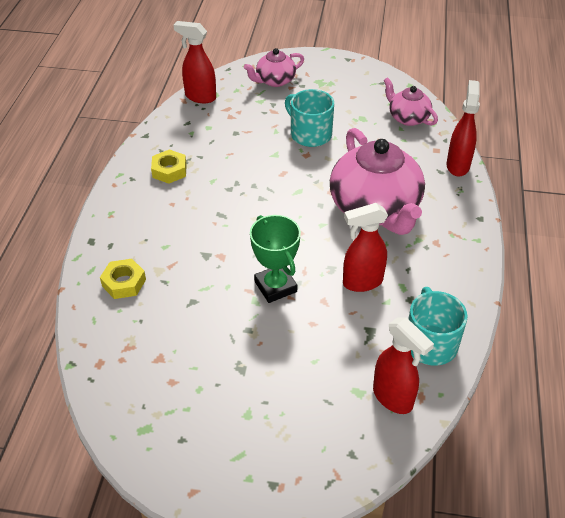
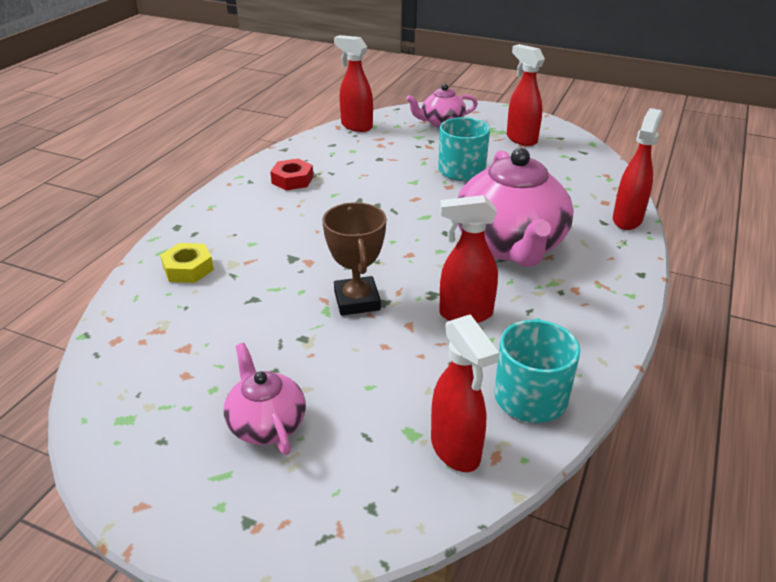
camera: 15 degrees right, 10 degrees down
yellow nut [151,149,187,184] -> red nut [270,159,314,190]
green trophy [250,215,301,303] -> brown trophy [322,202,386,316]
pink teapot [384,77,438,126] -> pink teapot moved to [224,343,306,455]
none -> red spray bottle [507,44,545,146]

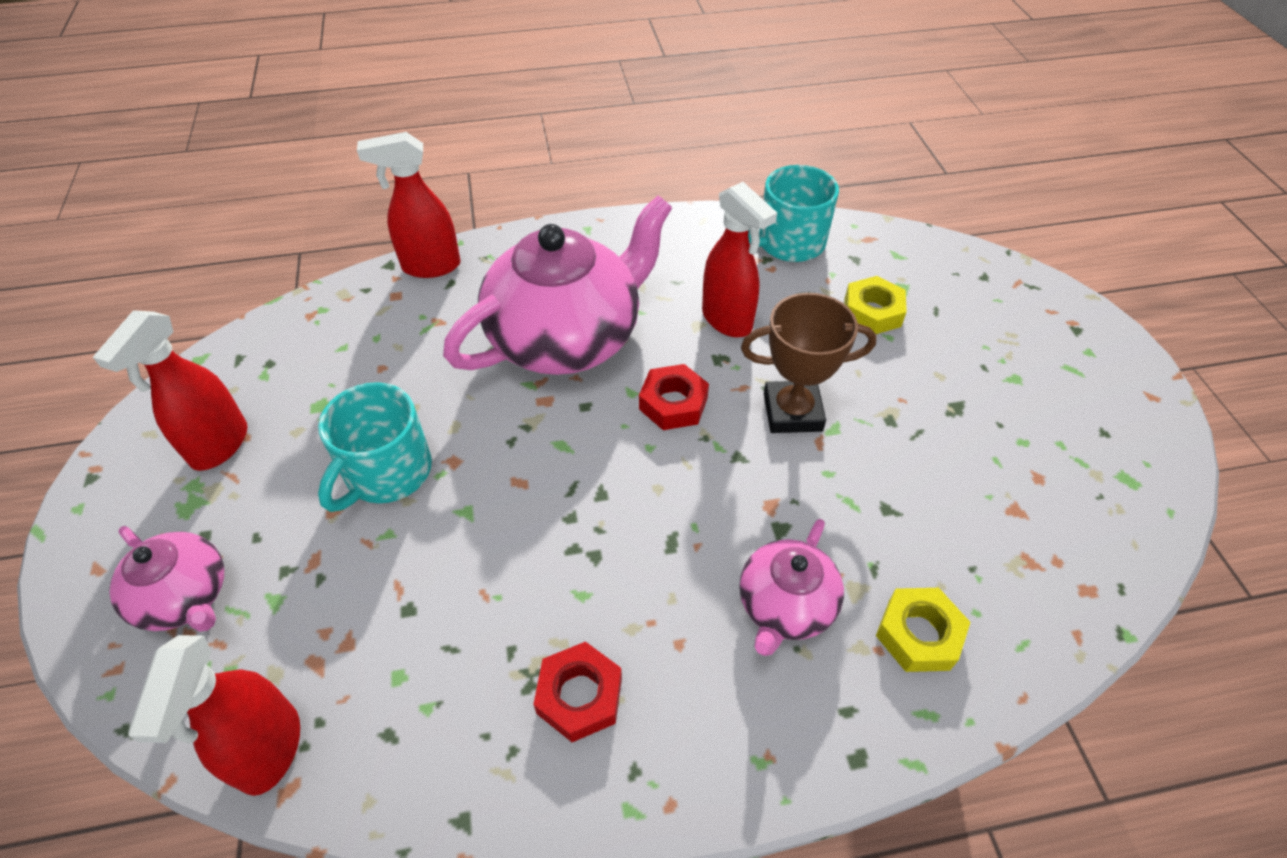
camera: 125 degrees left, 15 degrees up
pink teapot [224,343,306,455] -> pink teapot moved to [739,519,844,656]
brown trophy [322,202,386,316] -> brown trophy turned 45 degrees clockwise [741,293,877,433]
red spray bottle [431,314,499,472] -> none
none -> red nut [639,364,709,430]
none -> yellow nut [844,276,907,334]

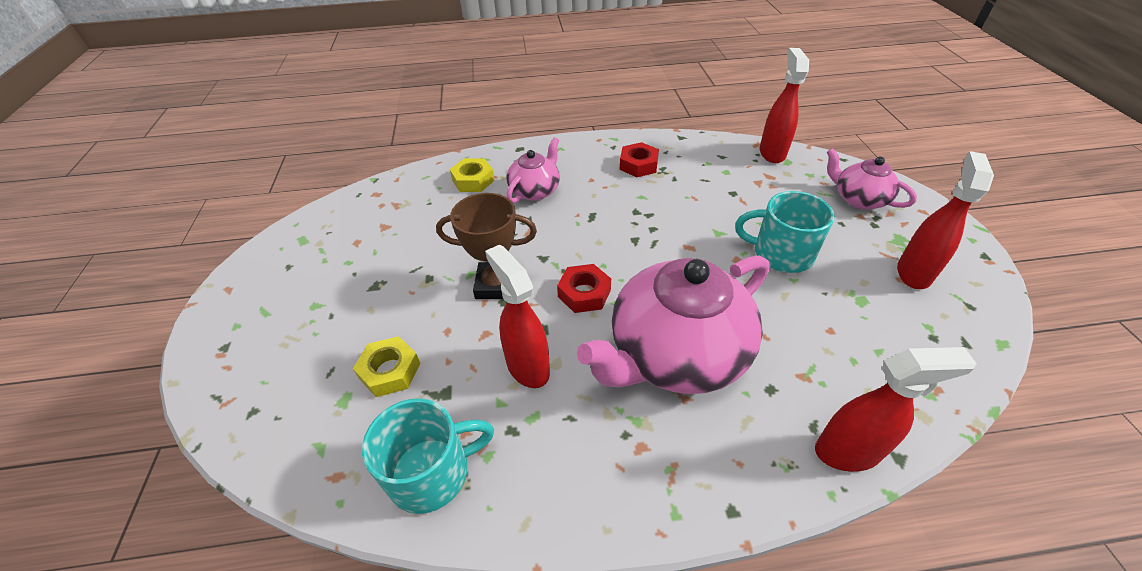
camera: 175 degrees left, 5 degrees down
turquoise mug [318,382,432,512] -> turquoise mug turned 105 degrees counterclockwise [735,191,835,273]

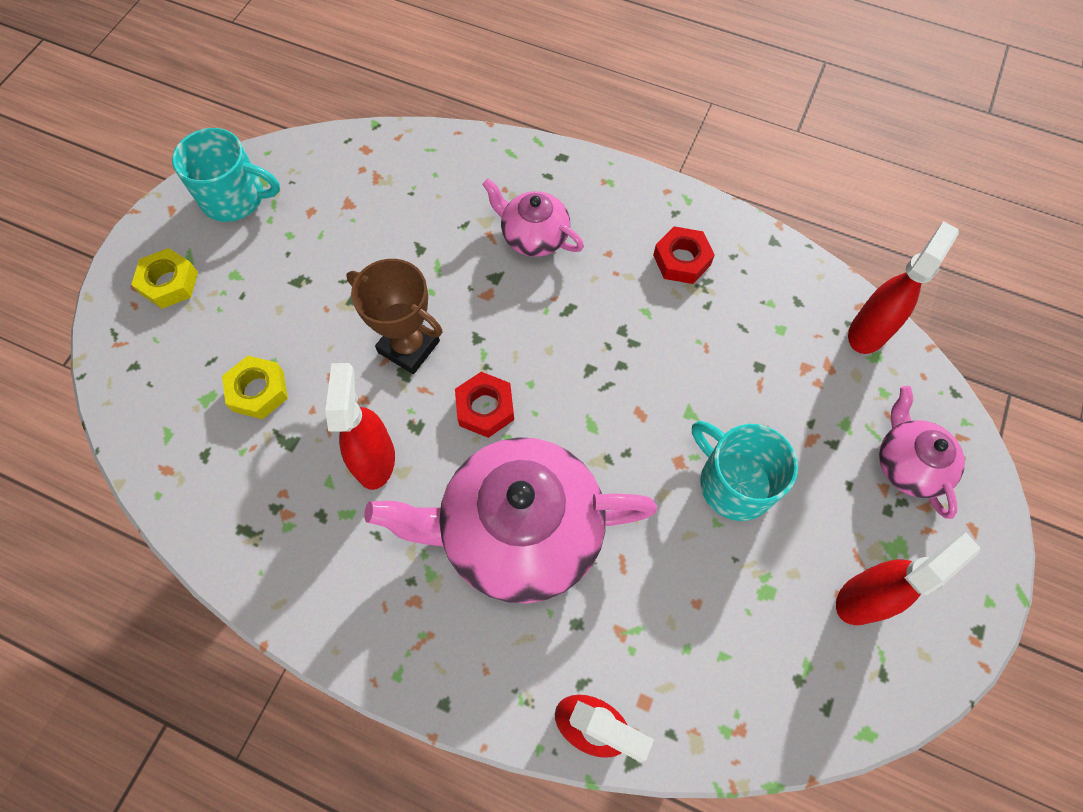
camera: 30 degrees right, 20 degrees up
turquoise mug [362,398,494,514] -> turquoise mug moved to [172,128,280,222]
yellow nut [450,159,495,192] -> yellow nut moved to [131,248,198,309]
pink teapot [506,137,560,203] -> pink teapot turned 120 degrees counterclockwise [482,179,584,257]

